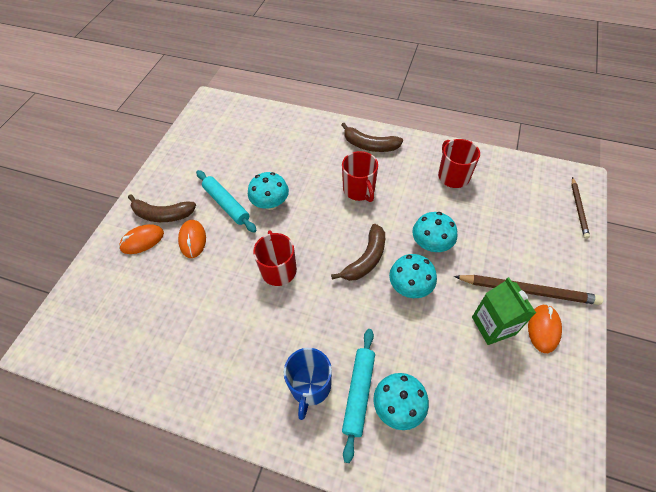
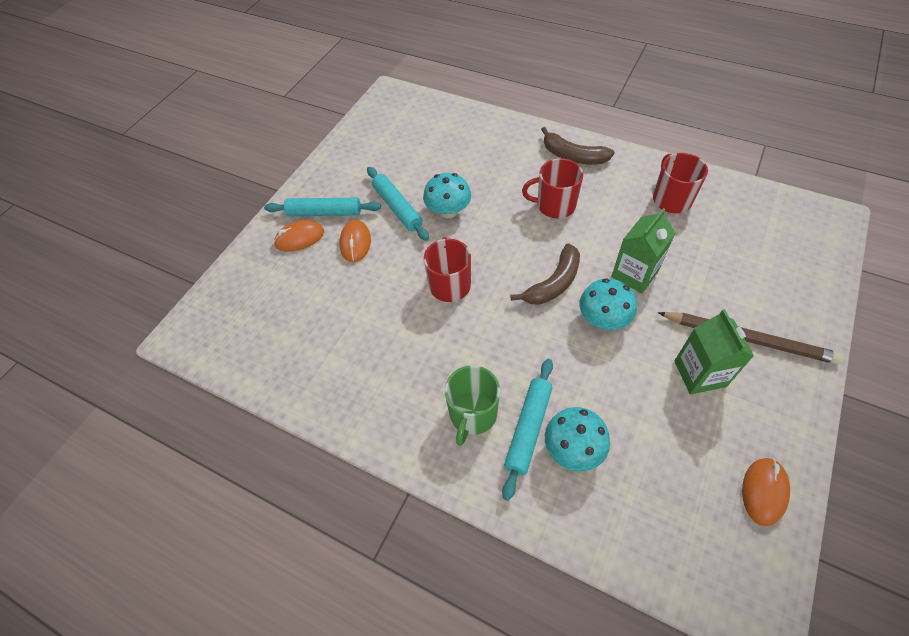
camera: 10 degrees right, 0 degrees up
brown banana [128,194,196,222] -> turquoise rolling pin [264,198,381,216]
blue mug [284,348,332,420] -> green mug [445,365,500,446]
red mug [342,151,378,202] -> red mug turned 105 degrees clockwise [522,158,583,219]
turquoise mushroom [412,212,457,252] -> green carton [611,208,675,293]
orange mouse [528,304,562,353] -> orange mouse moved to [742,458,790,526]
brown pencil [571,177,590,239] -> none

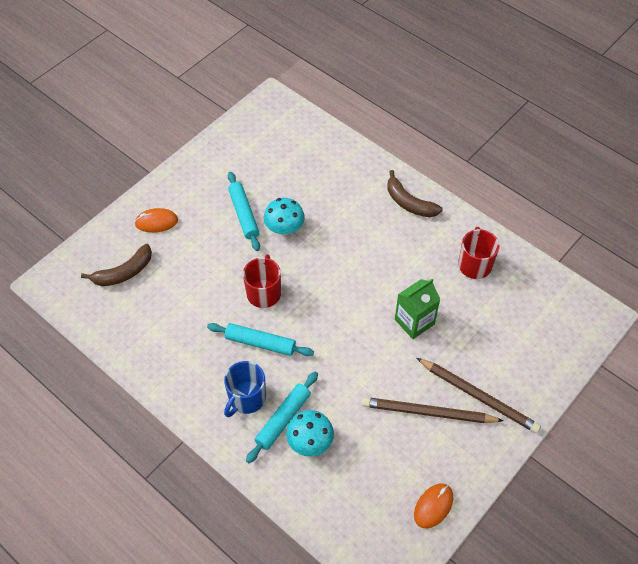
camera: 10 degrees right, 0 degrees up
turquoise rolling pin [264,198,381,216] -> turquoise rolling pin moved to [207,323,314,356]
orange mouse [339,220,371,262] -> none
green mug [445,365,500,446] -> blue mug [224,361,266,417]
brown banana [510,243,580,305] -> brown banana moved to [81,244,152,286]
red mug [522,158,583,219] -> none
turquoise mushroom [579,278,637,330] -> none
green carton [674,309,754,394] -> brown pencil [362,397,504,423]

